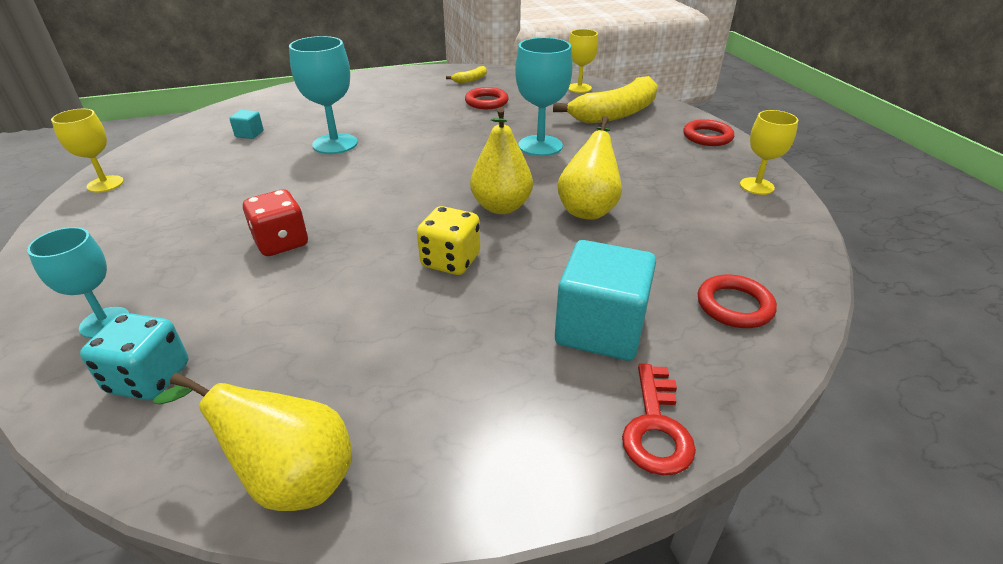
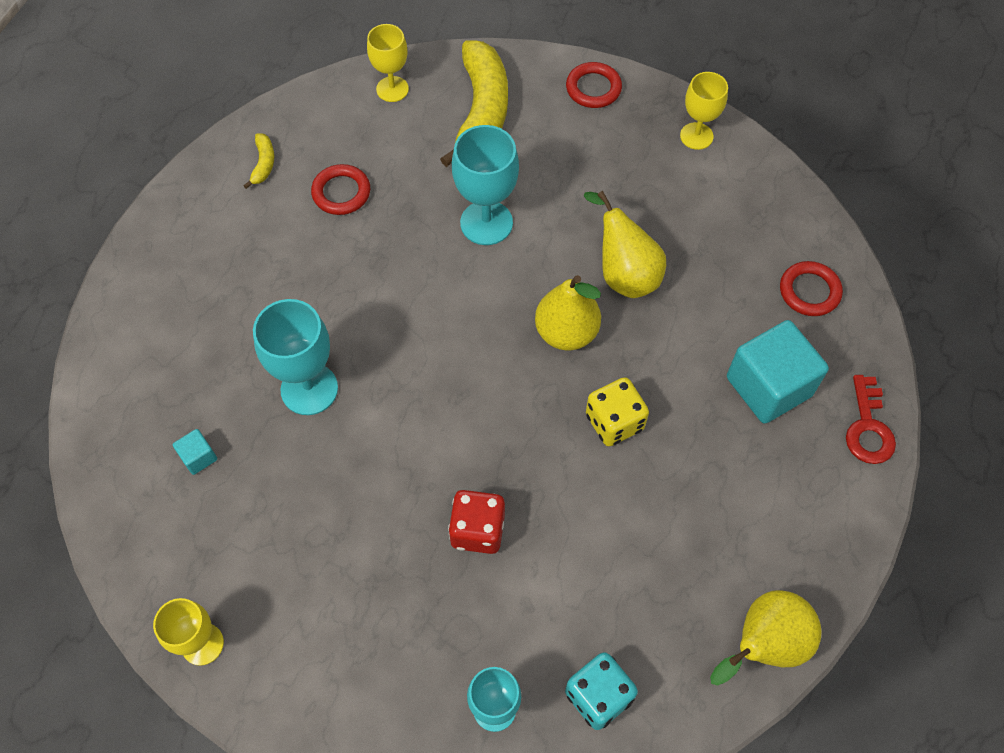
camera: 50 degrees left, 25 degrees up
red key [622,364,696,476] -> red key turned 45 degrees clockwise [846,375,896,464]

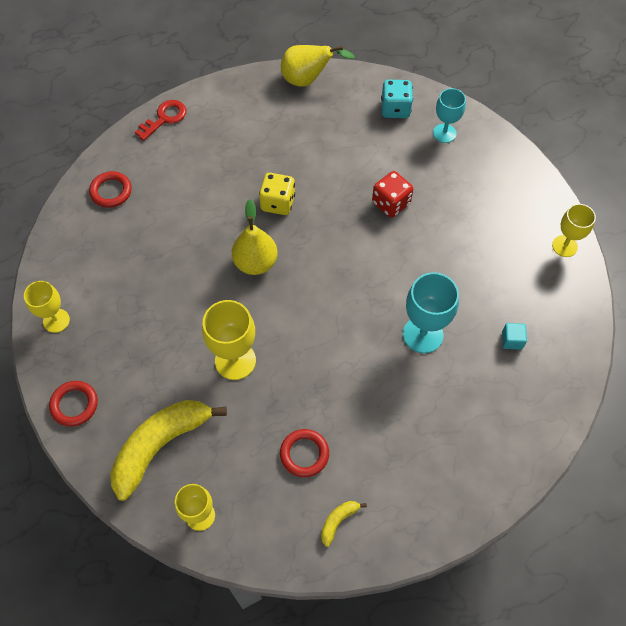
camera: 140 degrees left, 0 degrees up
turquoise goblet [452,125,519,245] -> yellow goblet [202,300,256,380]
yellow pear [584,191,666,298] -> none
turquoise cube [727,320,829,424] -> none

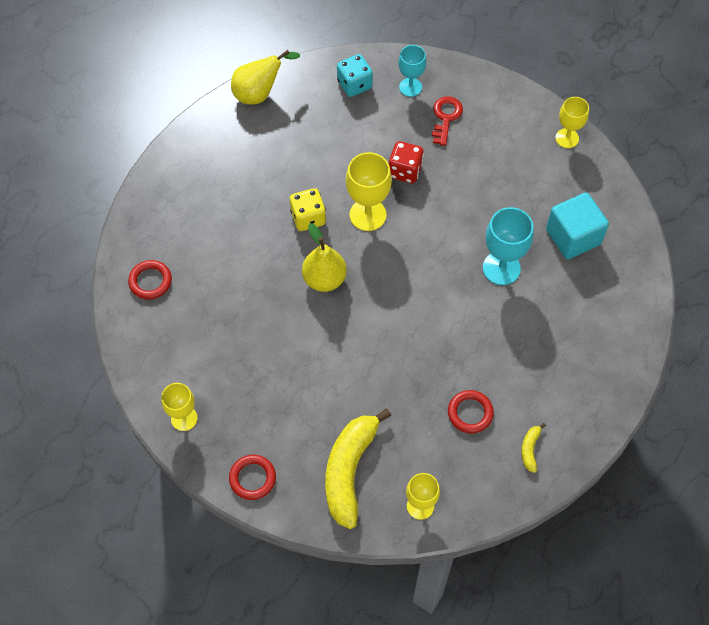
camera: 30 degrees left, 0 degrees up
red key [135,100,186,141] -> red key moved to [432,97,463,146]
yellow goblet [202,300,256,380] -> yellow goblet moved to [346,152,392,231]
turquoise cube [502,323,527,350] -> turquoise cube [546,193,609,259], size x2.30

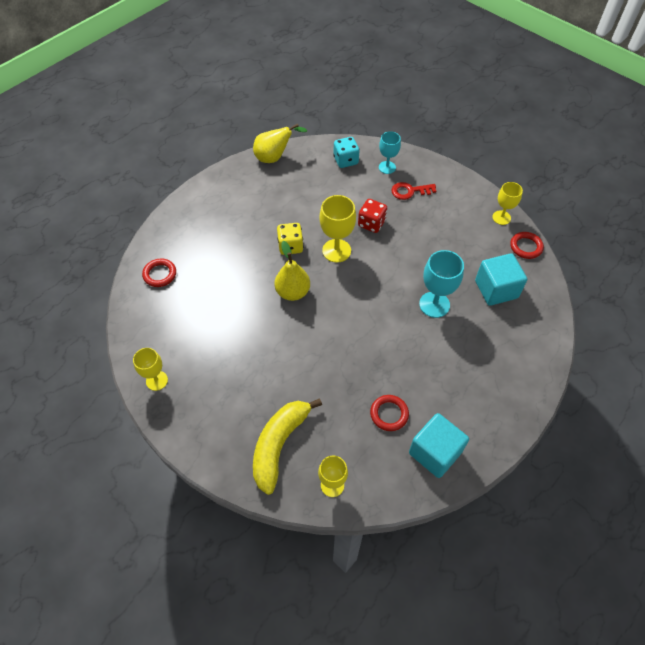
camera: 10 degrees right, 5 degrees down
red ring [229,455,276,500] -> red ring moved to [510,232,544,259]
red key [432,97,463,146] -> red key turned 120 degrees counterclockwise [391,182,436,200]
yellow banana [522,423,546,473] -> turquoise cube [409,413,469,478]

